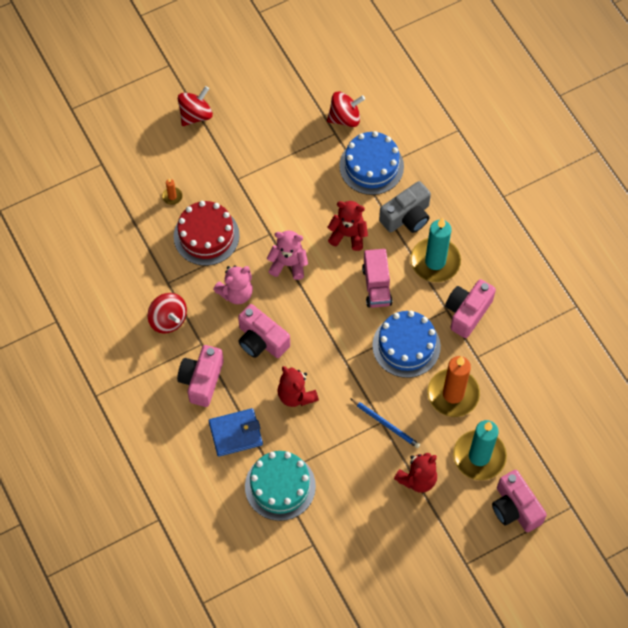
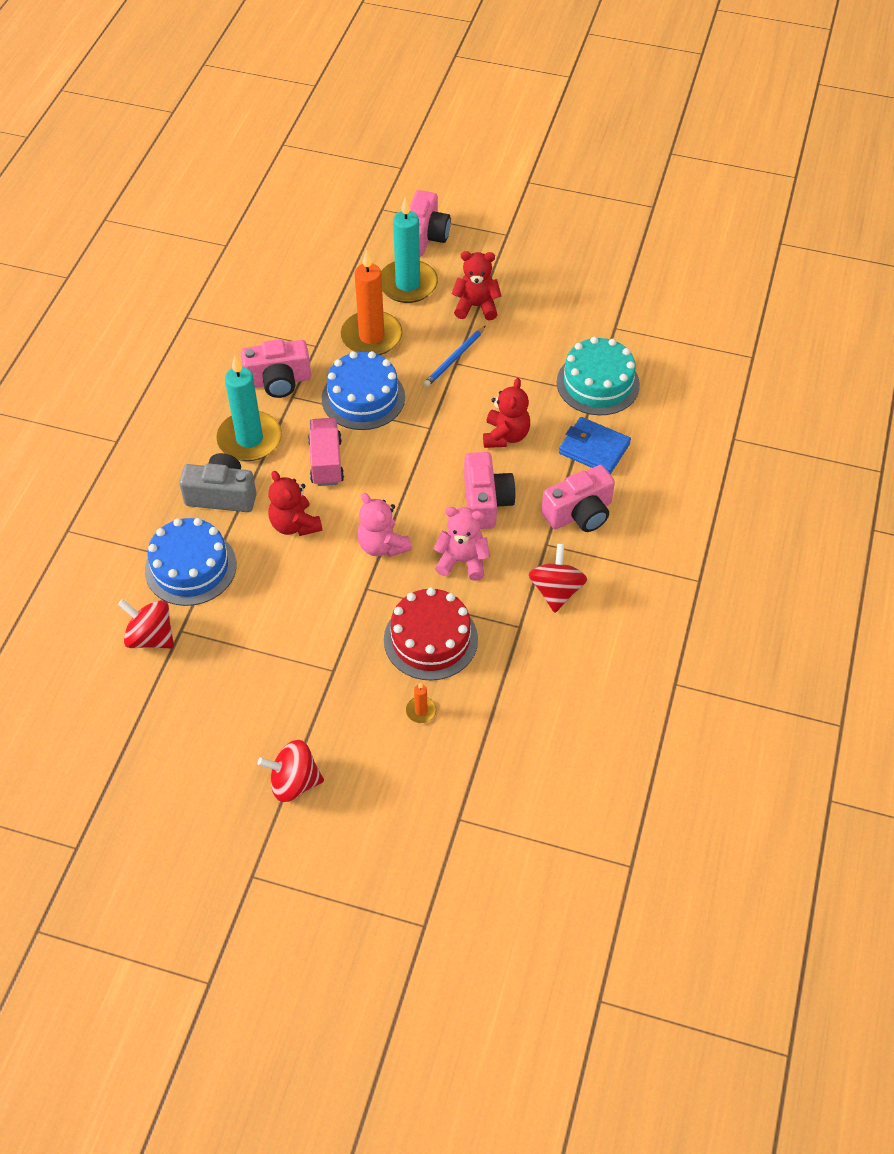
camera: 135 degrees left, 10 degrees down
blue pencil [350,398,420,448] -> blue pencil turned 135 degrees counterclockwise [424,326,486,387]
pink truck [362,249,392,308] -> pink truck turned 45 degrees counterclockwise [308,418,344,486]

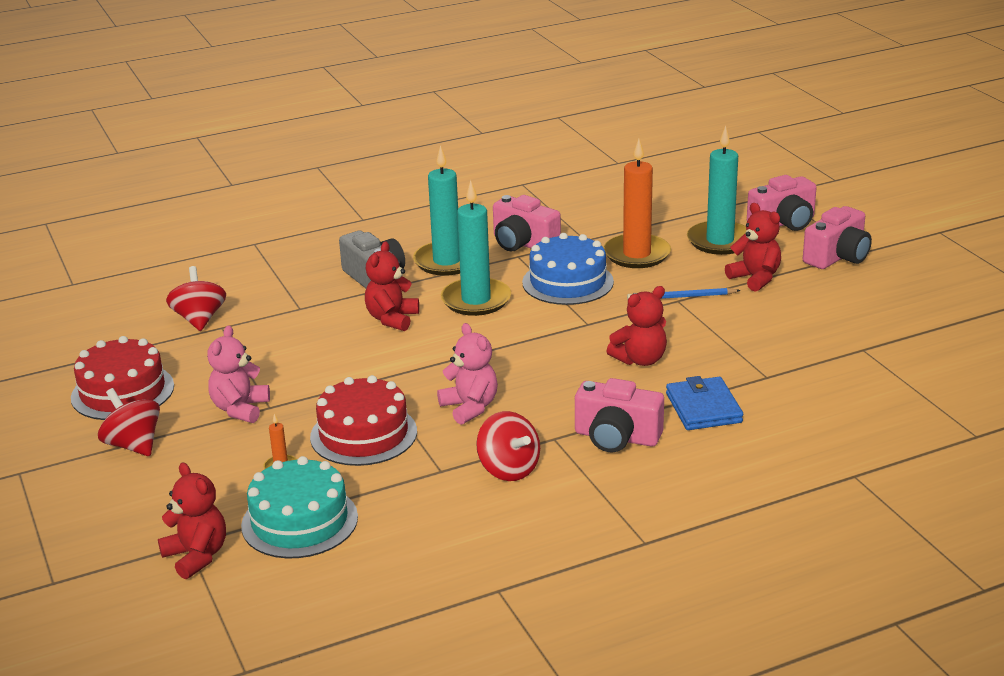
camera: 50 degrees right, 25 degrees down
blue cake [145,518,236,606] -> none
pink truck [308,418,344,486] -> turquoise candle [441,180,511,316]
pink teddy bear [357,493,412,557] -> pink teddy bear moved to [207,325,270,423]
pink camera [464,452,516,529] -> pink camera moved to [803,206,872,269]
red spinning top [529,544,587,613] -> red spinning top turned 90 degrees clockwise [476,411,540,481]
turquoise cake [557,337,640,415] -> turquoise cake moved to [241,456,358,558]
none -> red cake [71,336,174,420]
none -> red teddy bear [158,462,226,579]

